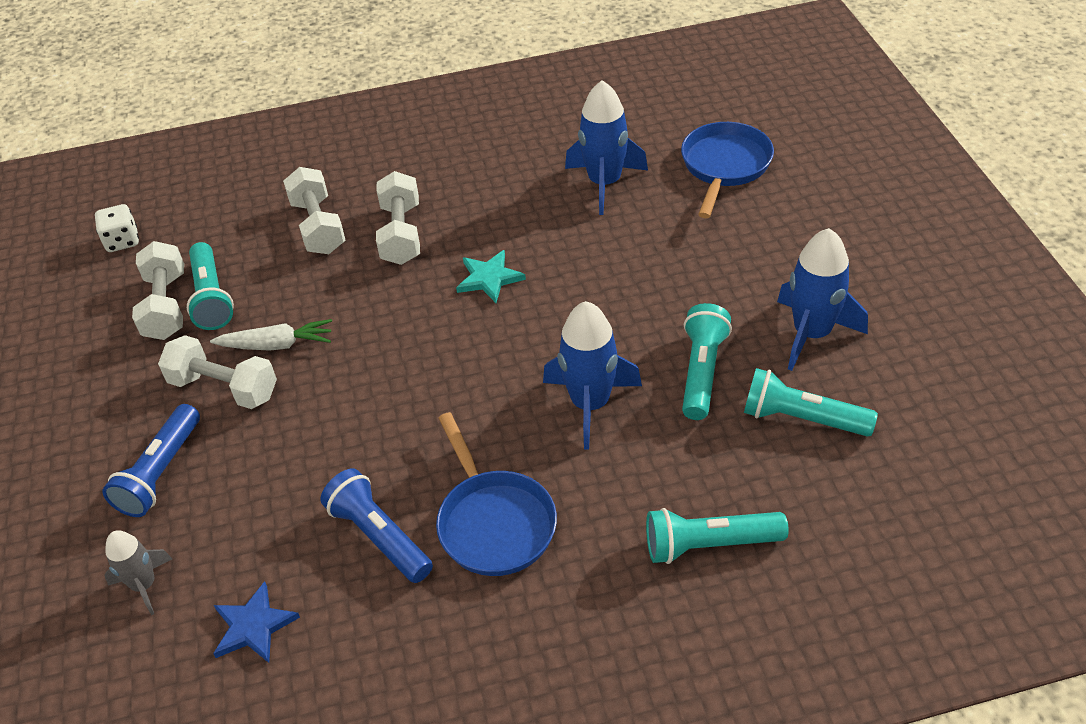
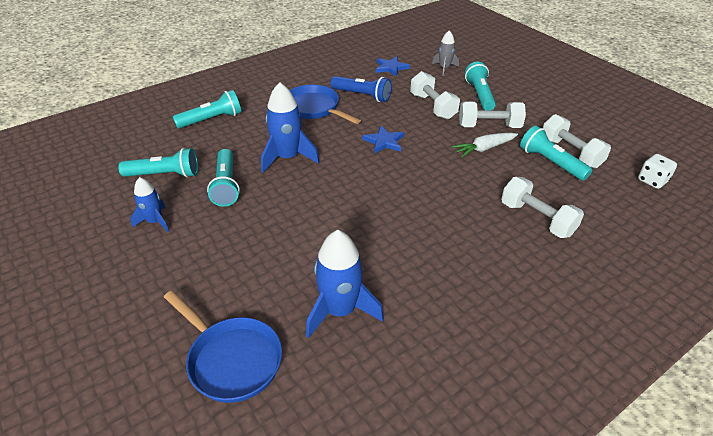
camera: 155 degrees right, 5 degrees down
blue flashlight [103,404,200,517] -> turquoise flashlight [465,62,496,111]
white dumbbell [376,171,420,265] -> white dumbbell moved to [410,71,460,120]
turquoise star [456,250,526,303] -> none
blue pan [681,122,774,218] -> blue pan turned 45 degrees counterclockwise [164,290,282,403]
blue rocket [777,228,868,371] -> blue rocket [130,177,169,232], size x0.59
none -> blue star [362,126,404,153]

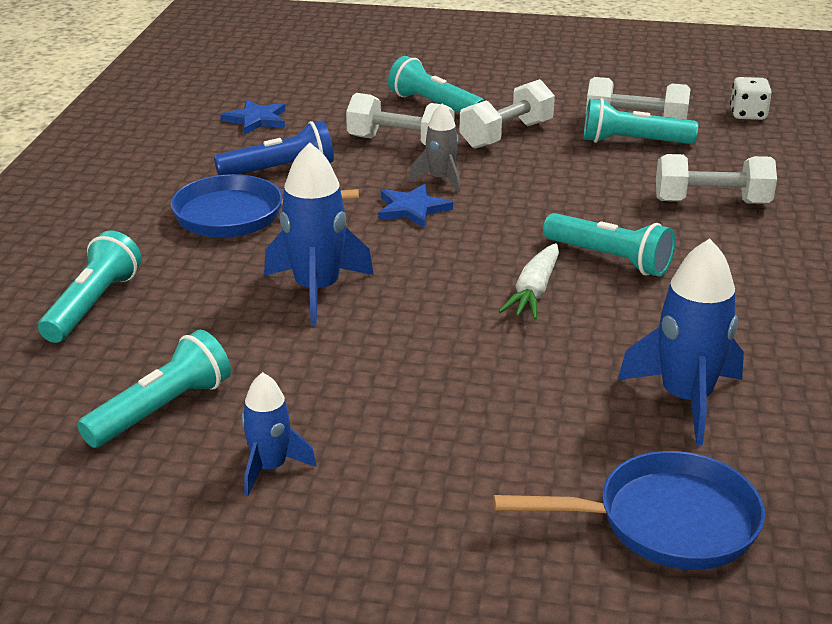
camera: 45 degrees left, 10 degrees down
turquoise flashlight [207,149,240,207] -> turquoise flashlight moved to [543,213,675,276]
grey rocket [432,30,459,76] -> grey rocket moved to [409,103,460,193]
white carrot [451,133,518,157] -> white carrot moved to [499,243,559,320]

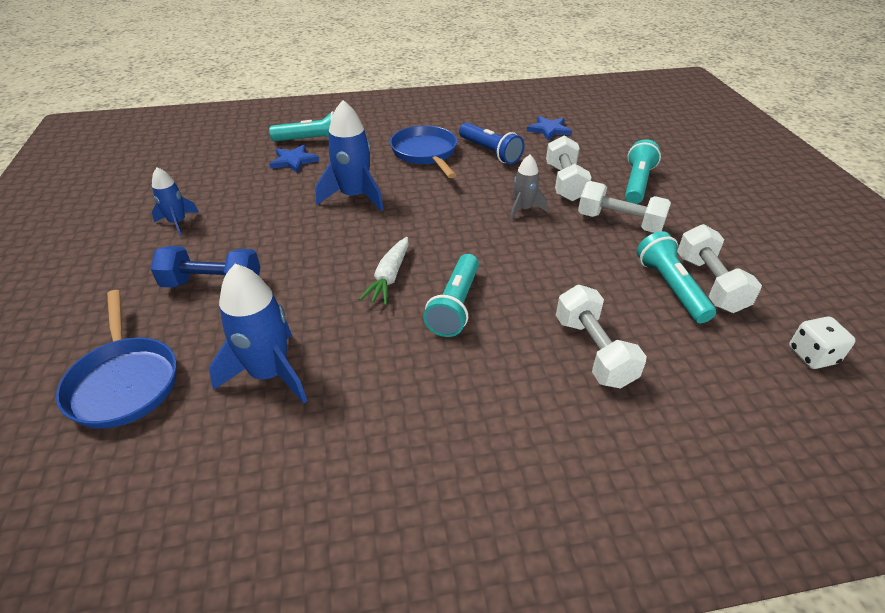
camera: 70 degrees right, 10 degrees up
turquoise flashlight [77,330,231,448] -> none
blue star [378,184,453,228] -> blue star moved to [269,145,319,173]
white carrot [499,243,559,320] -> white carrot turned 75 degrees counterclockwise [359,237,409,305]
none -> blue dumbbell [151,246,260,288]

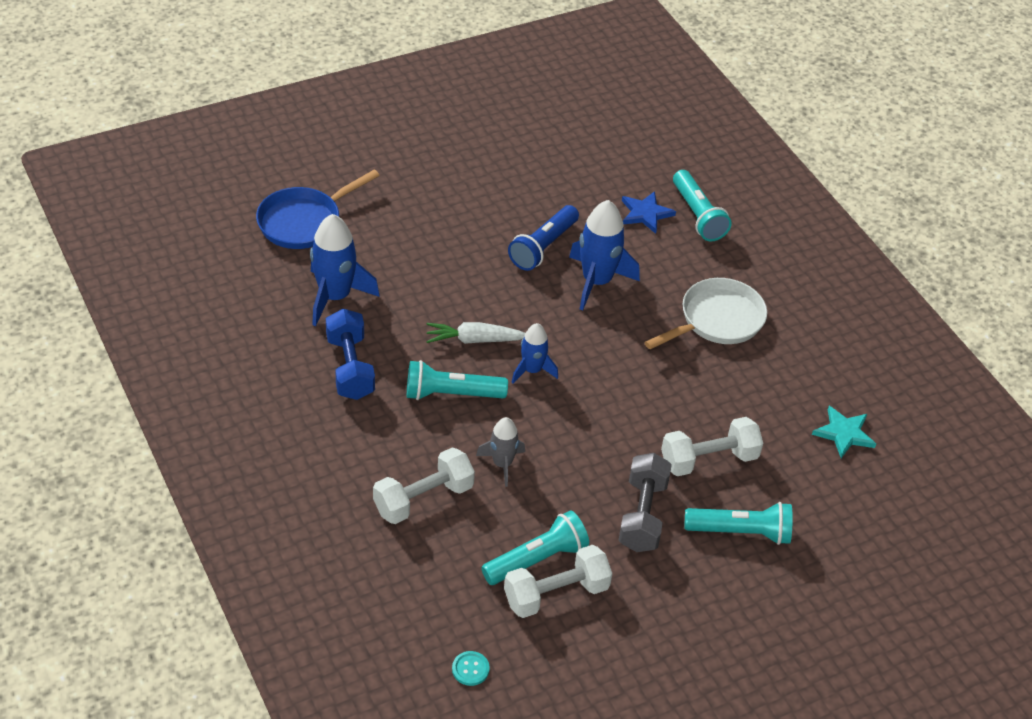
camera: 70 degrees right, 5 degrees up
blue dumbbell [151,246,260,288] -> blue dumbbell moved to [326,309,375,400]
blue rocket [152,167,199,236] -> blue rocket moved to [511,323,558,383]
blue pan [390,126,457,178] -> white pan [644,278,767,349]
blue flashlight [459,123,524,164] -> blue flashlight moved to [508,205,579,271]
grey rocket [510,155,547,220] -> grey rocket moved to [476,417,525,487]
blue star [527,116,572,140] -> turquoise star [812,406,876,458]
white dumbbell [578,181,671,233] -> grey dumbbell [618,453,672,552]
white dice [789,317,856,369] -> turquoise button [452,651,490,686]

